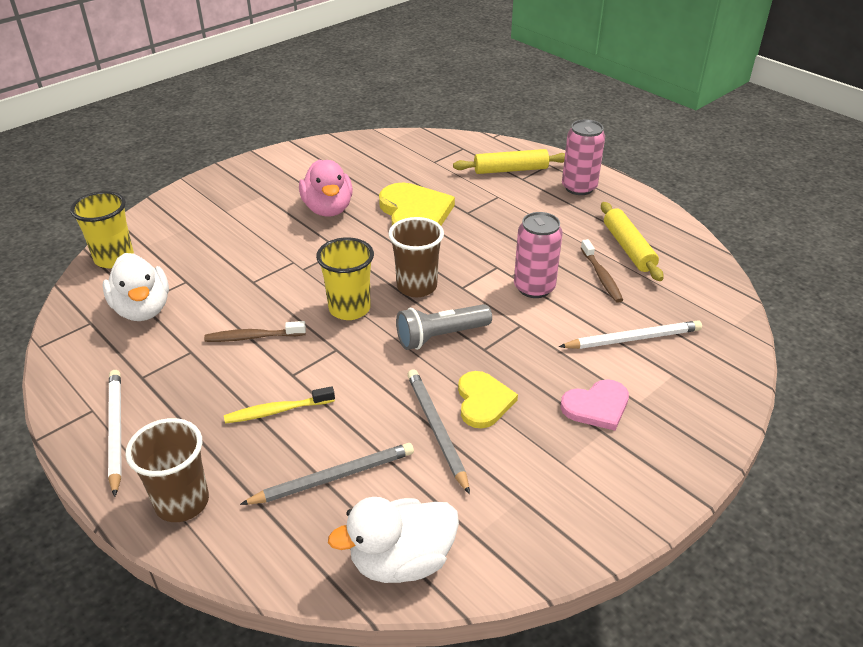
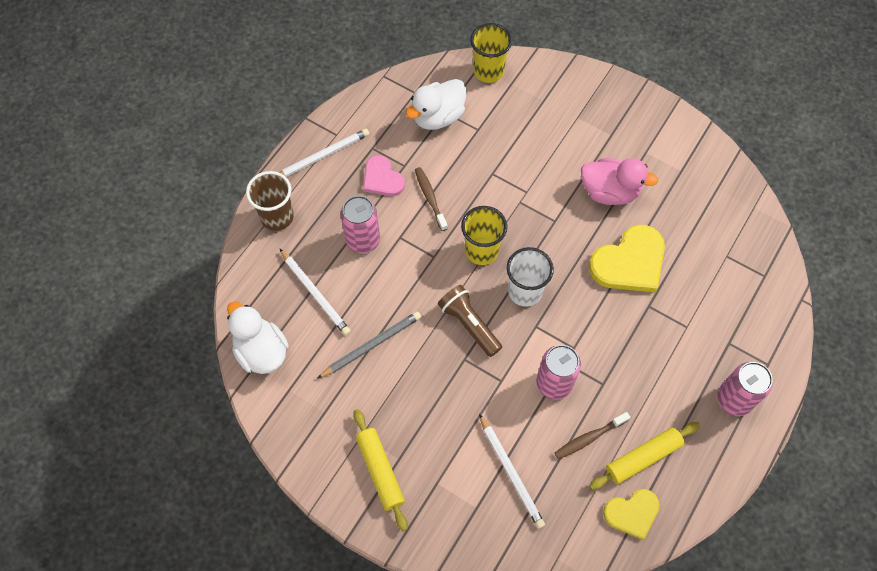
camera: 75 degrees right, 25 degrees up
yellow toothbrush [224,386,335,424] -> pink can [340,196,380,253]
grey pencil [240,443,414,505] -> white pencil [279,248,351,336]
pink duck [299,159,353,217] -> pink duck turned 135 degrees counterclockwise [581,158,658,205]
brown cup [388,217,444,297] -> white cup [507,247,554,307]
grey flashlight [396,304,492,350] -> brown flashlight [438,285,502,357]
yellow rolling pin [453,149,565,174] -> yellow rolling pin moved to [353,409,408,531]
yellow heart [458,371,518,428] -> yellow heart moved to [603,489,660,540]
pink heart [560,379,629,431] -> pink heart moved to [363,155,405,196]

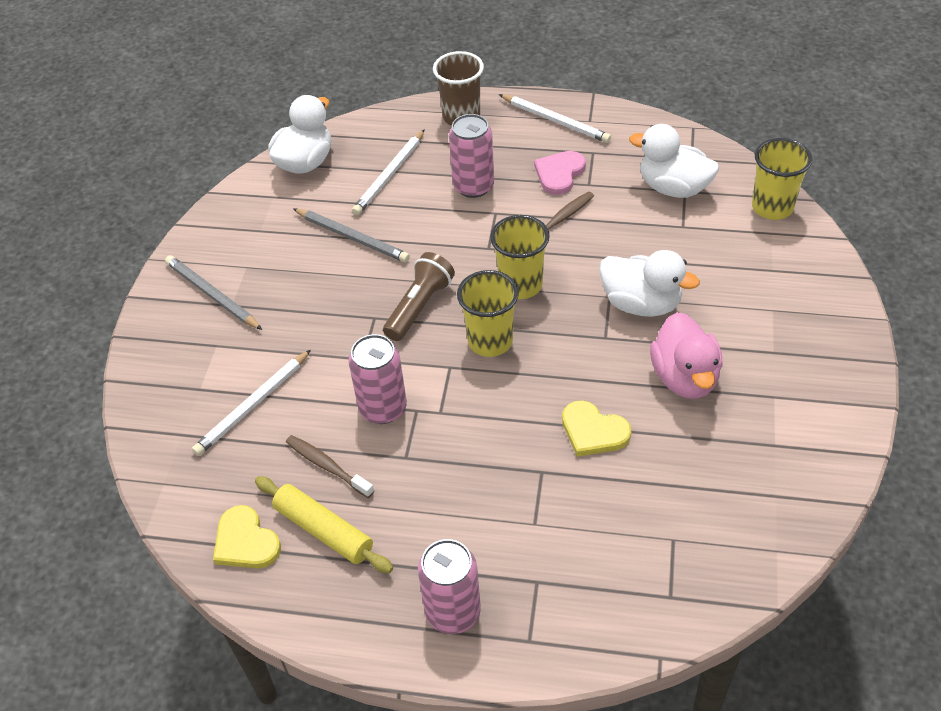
camera: 70 degrees right, 15 degrees down
yellow rolling pin [353,409,408,531] -> grey pencil [165,255,262,330]
white cup [507,247,554,307] -> yellow cup [457,270,519,357]
yellow heart [589,225,665,293] -> yellow heart [562,400,631,457], size x0.61
none -> white duck [599,250,700,317]

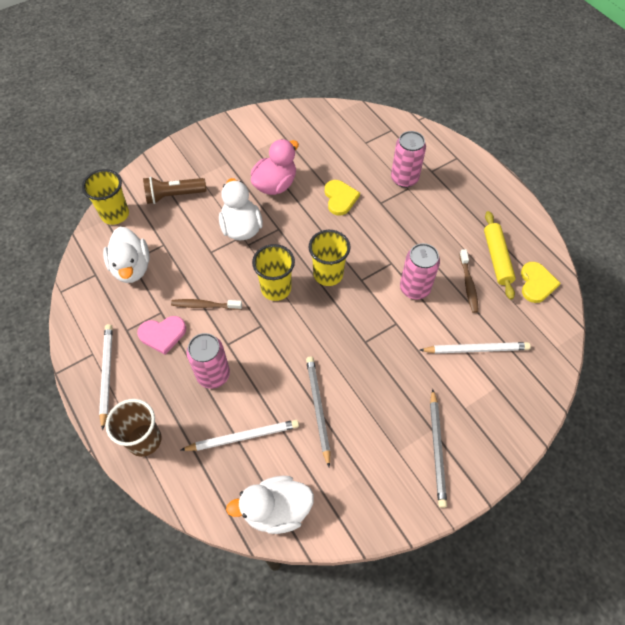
camera: 135 degrees left, 10 degrees up
brown flashlight [383,252,455,341] -> brown flashlight moved to [143,177,206,204]
pink can [418,539,481,634] -> pink can moved to [391,131,426,188]

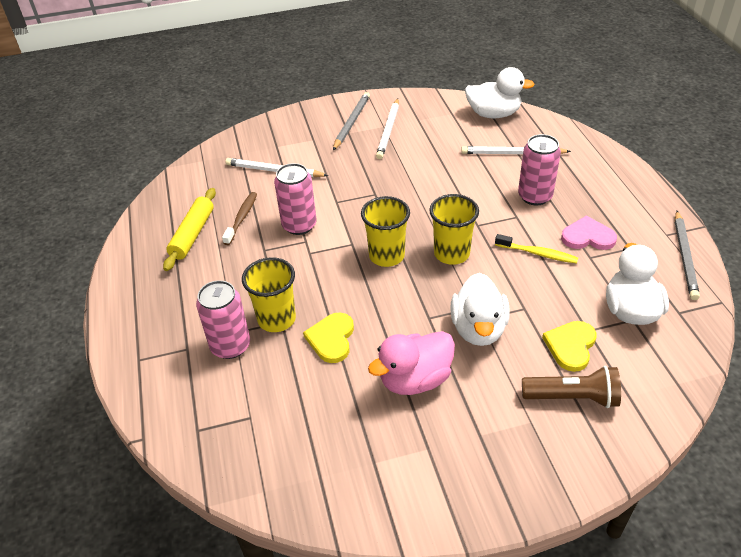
camera: 160 degrees left, 15 degrees down
yellow cup [82,169,129,225] -> yellow cup moved to [242,257,296,332]
white pencil [99,324,113,430] -> white pencil moved to [376,99,399,159]
brown cup [105,399,162,457] -> none
brown toothbrush [171,299,242,310] -> yellow toothbrush [495,234,578,264]
grey pencil [306,357,330,468] -> grey pencil moved to [675,211,700,300]
yellow heart [521,262,561,303] -> yellow heart moved to [542,321,597,372]

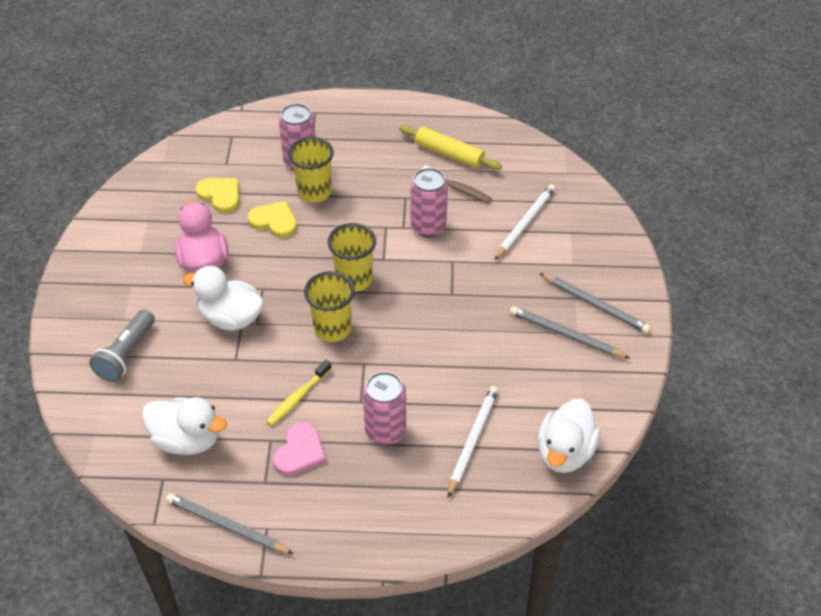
camera: 105 degrees right, 5 degrees up
white pencil [376,99,399,159] -> grey pencil [510,306,630,359]
brown flashlight [522,366,621,408] -> grey flashlight [89,309,155,382]
yellow heart [542,321,597,372] -> yellow heart moved to [196,178,240,213]

